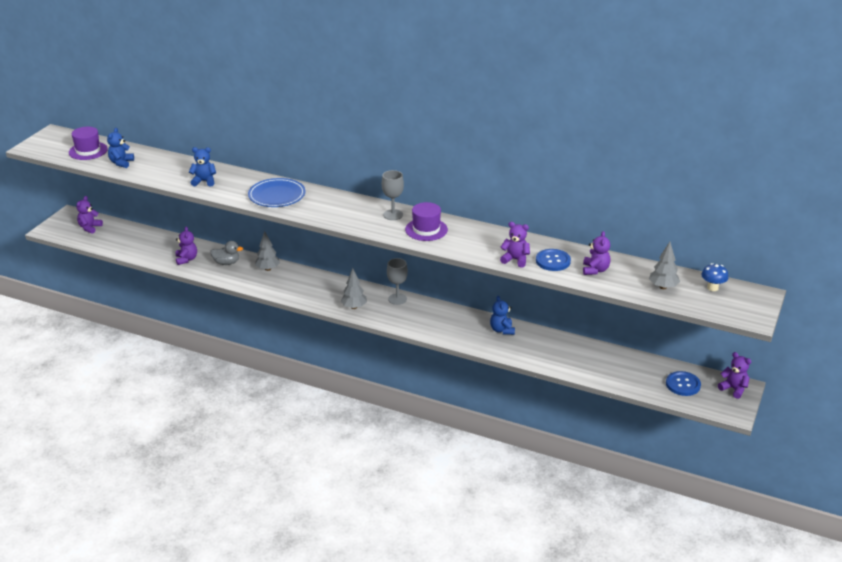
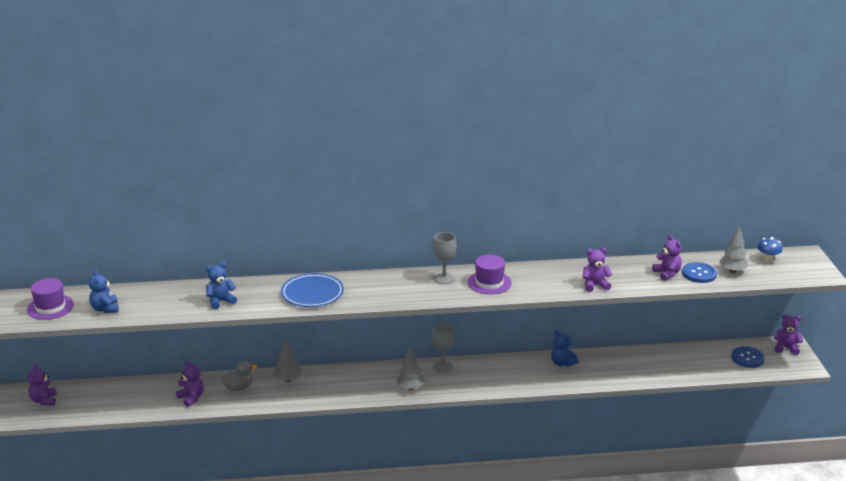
camera: 30 degrees left, 5 degrees down
blue button [536,249,571,271] -> blue button moved to [682,262,717,283]

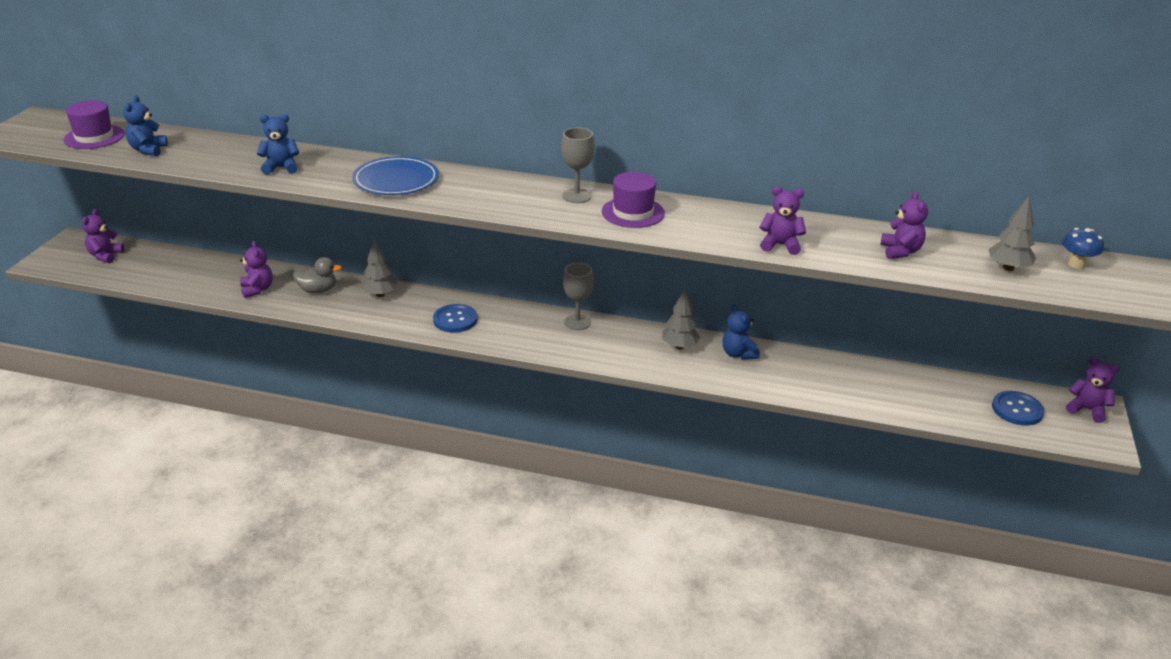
camera: 20 degrees right, 5 degrees up
grey tree [397,346,425,390] -> grey tree moved to [662,289,700,349]
blue button [682,262,717,283] -> blue button moved to [433,304,478,333]

